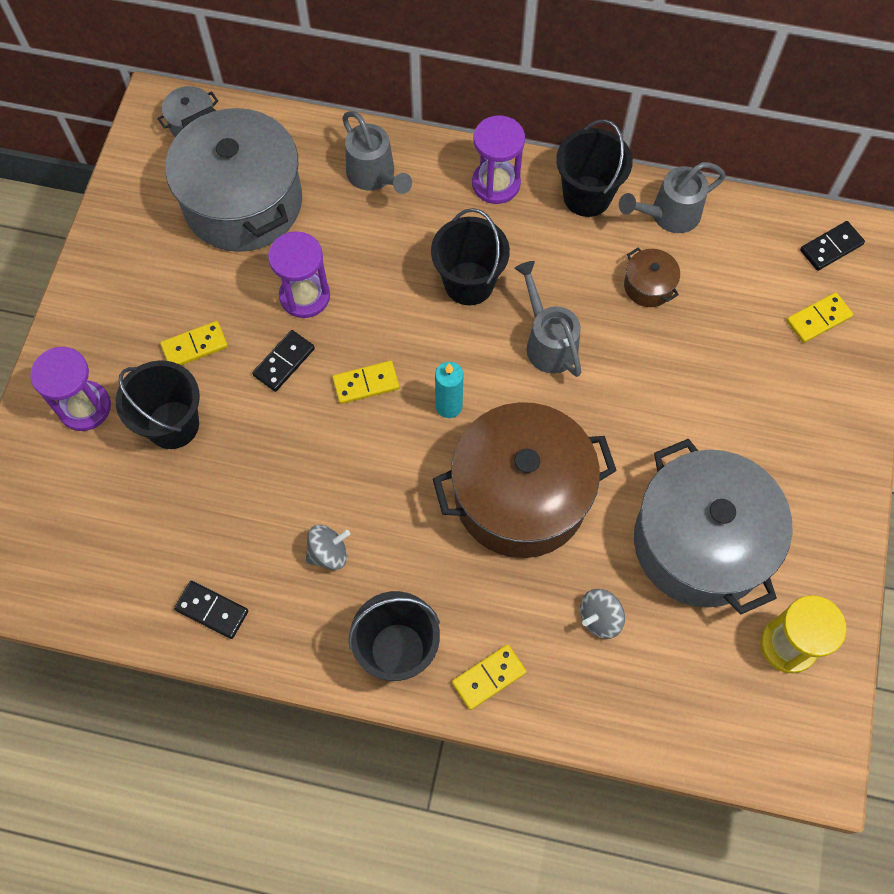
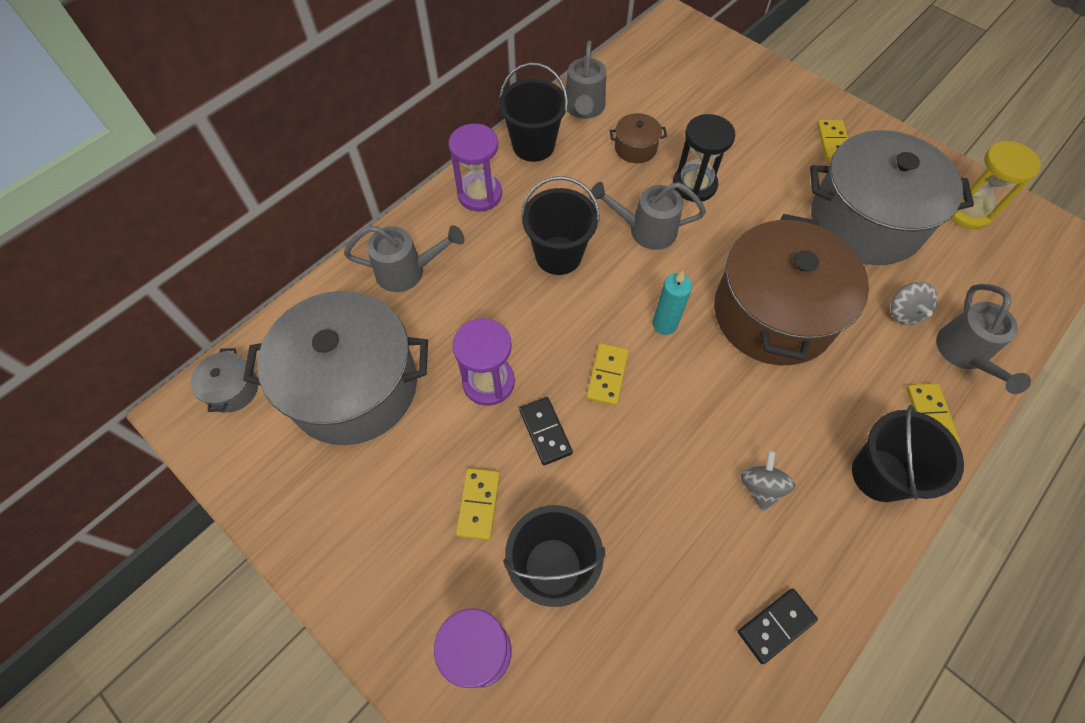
camera: 60 degrees left, 5 degrees down
yellow domino [786,292,853,343] -> yellow domino moved to [817,120,848,161]
black domino [800,221,865,271] -> none
none -> black hourglass [673,114,736,202]
none -> grey watering can [936,284,1031,394]

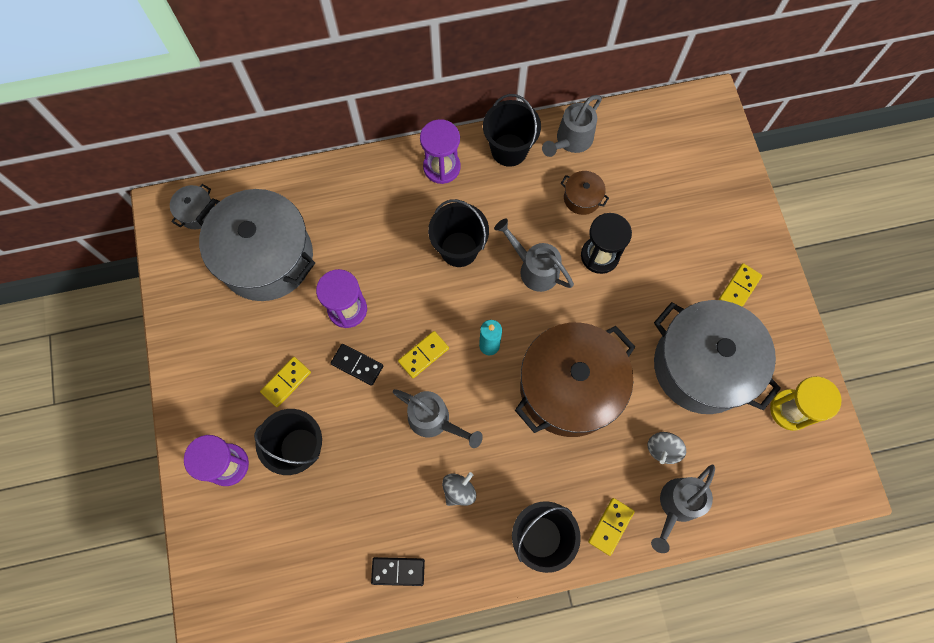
camera: 35 degrees right, 10 degrees up
grey watering can [344,225,464,292] -> grey watering can moved to [393,389,483,448]
black domino [519,397,573,465] -> black domino turned 75 degrees counterclockwise [330,344,383,386]

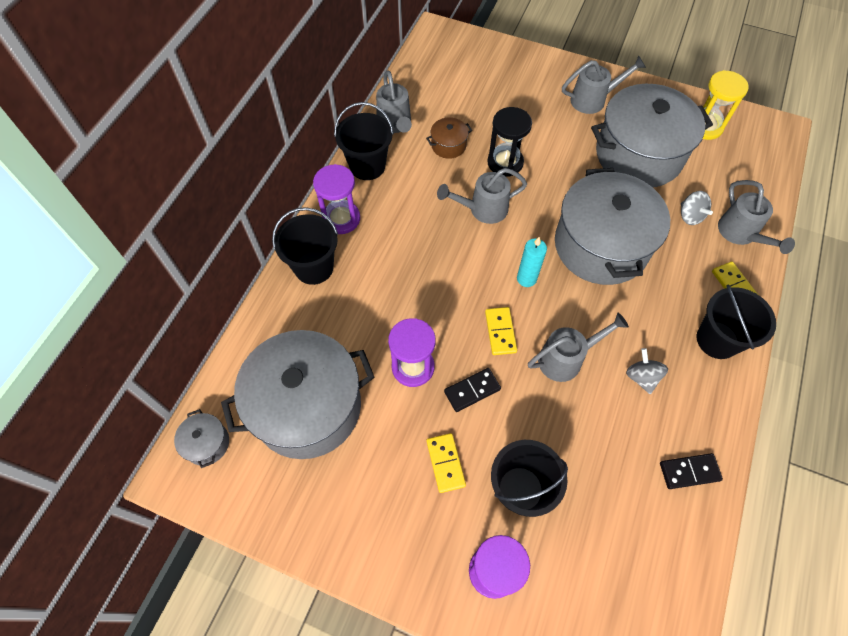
camera: 55 degrees left, 10 degrees down
black domino [371,557,425,586] -> black domino turned 45 degrees clockwise [660,453,723,489]
black bucket [428,199,489,267] -> black bucket moved to [272,207,338,285]
brown pot [515,322,635,437] -> grey pot [555,168,670,285]
yellow domino [719,263,762,307] -> grey watering can [562,55,646,114]

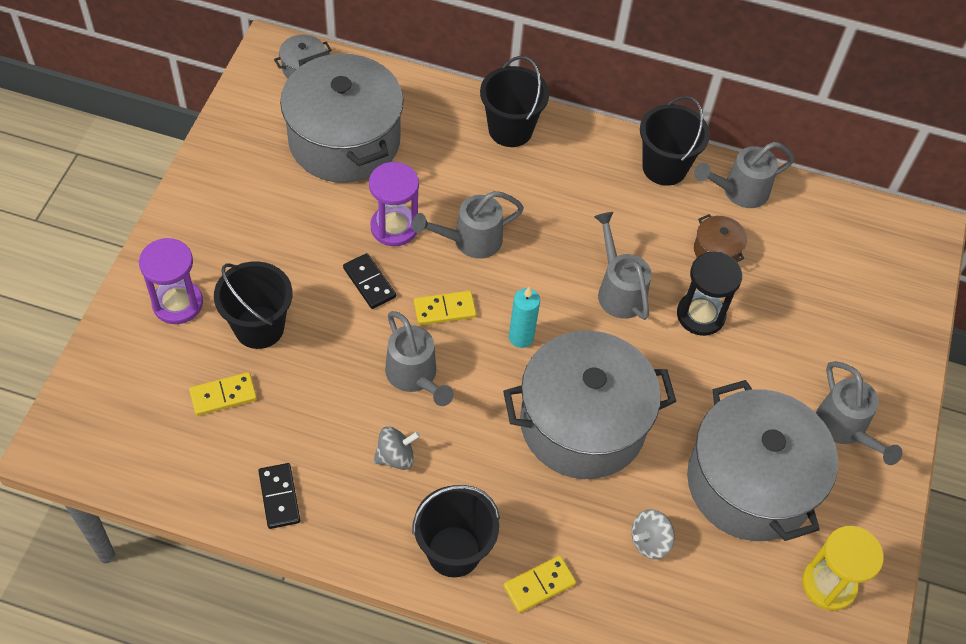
camera: 80 degrees right, 5 degrees down
purple hourglass [313,164,360,234] -> none
yellow domino [427,433,466,493] -> yellow domino moved to [189,372,257,416]
grey watering can [718,180,795,254] -> grey watering can moved to [412,191,524,259]

